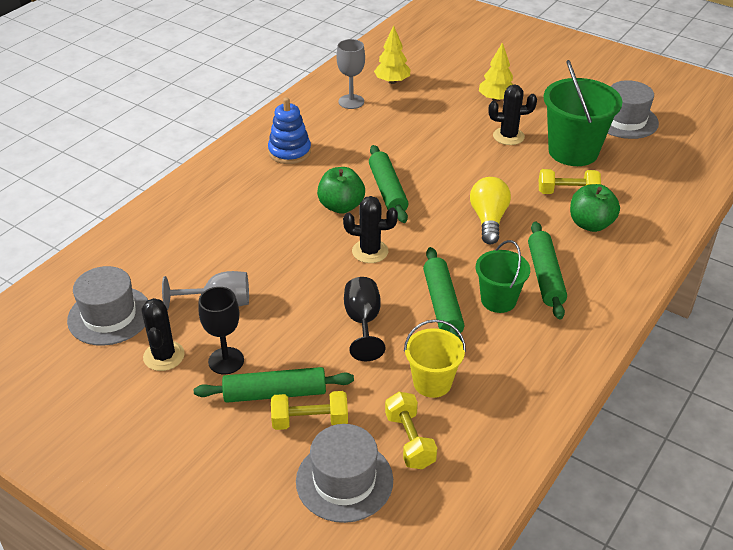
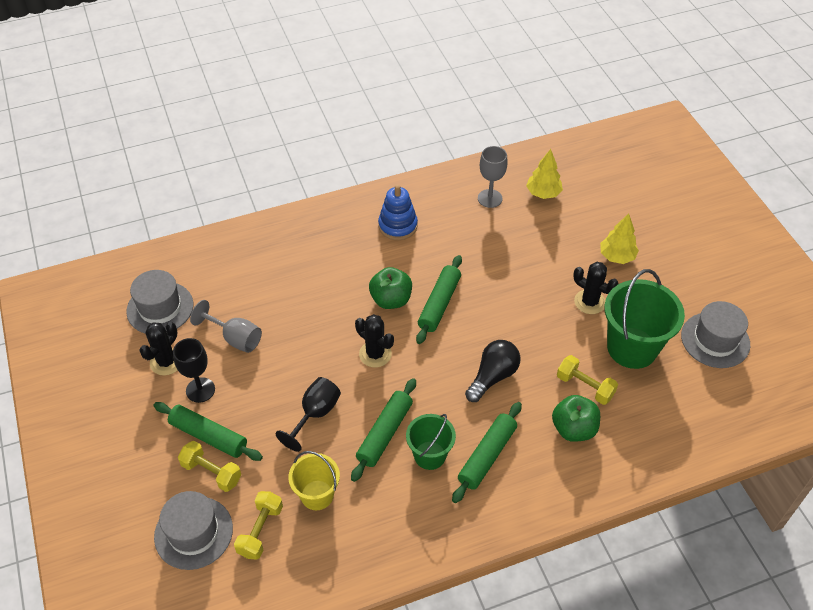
camera: 35 degrees right, 10 degrees up
yellow light bulb [470,177,511,244] -> black light bulb [465,340,520,402]

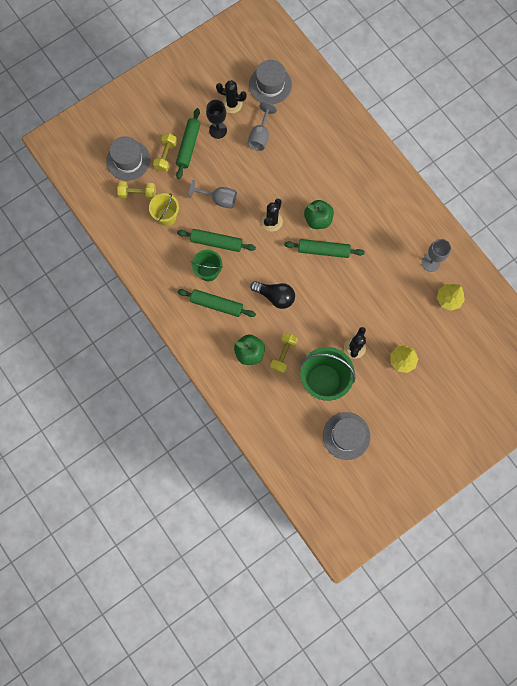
camera: 75 degrees right, 25 degrees up
black goblet [276,377,341,452] -> grey goblet [189,180,237,209]
blue stacking toy [378,184,418,240] -> none

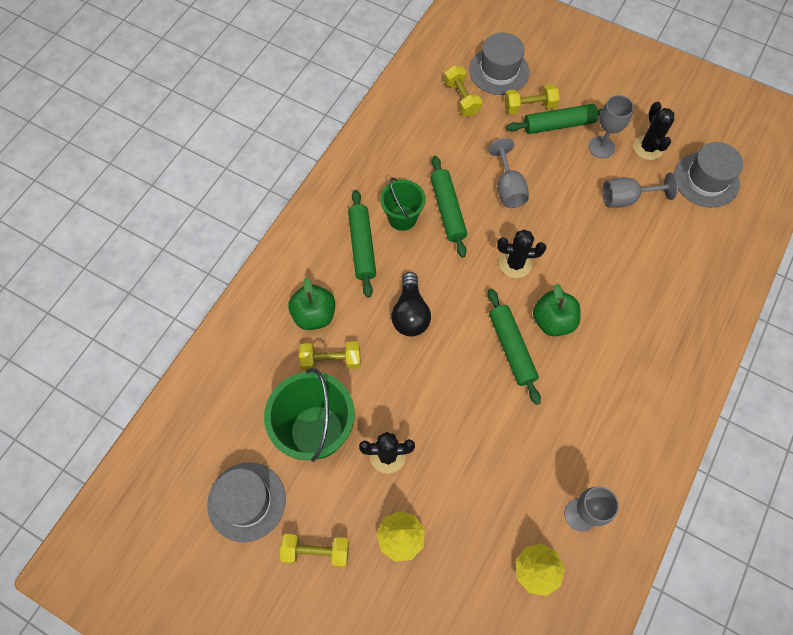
camera: 65 degrees right, 10 degrees down
yellow bucket [149,193,179,226] -> none
black goblet [206,100,227,139] -> grey goblet [589,95,634,158]
none -> yellow dumbbell [280,534,349,567]

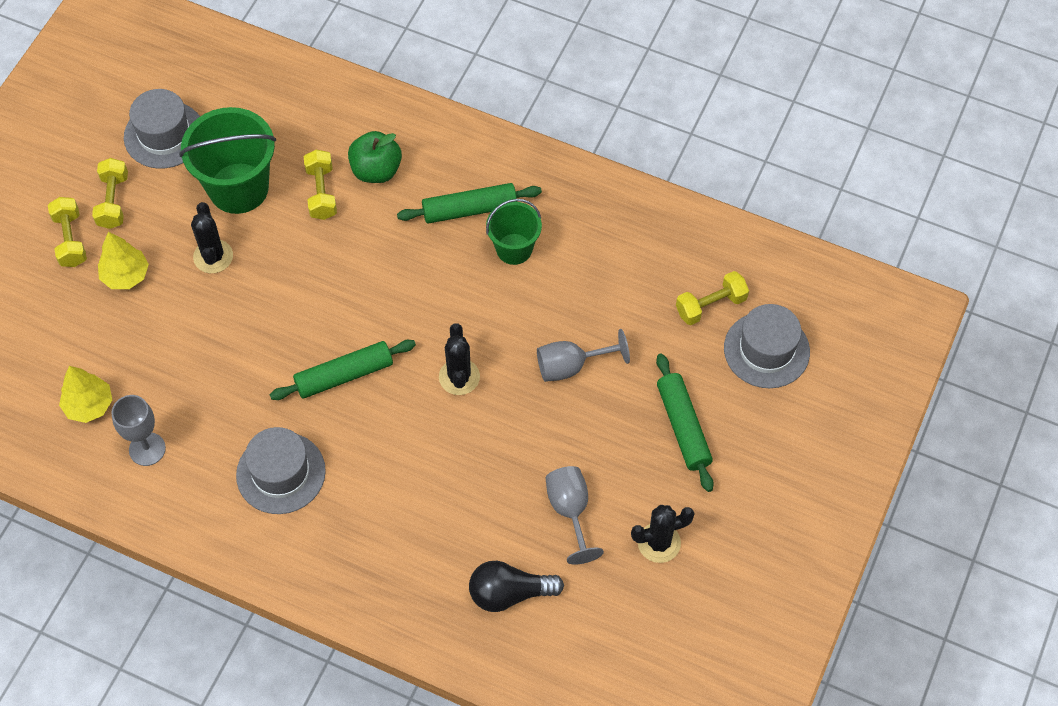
camera: 85 degrees right, 5 degrees down
black light bulb [391,272,431,337] -> black light bulb moved to [469,561,564,612]
green rolling pin [430,156,467,258] -> none
yellow dumbbell [504,84,560,114] -> yellow dumbbell moved to [48,197,87,267]
green apple [533,284,581,336] -> none
grey goblet [589,95,634,158] -> none
grey hat [674,142,743,208] -> grey hat moved to [236,427,326,514]

